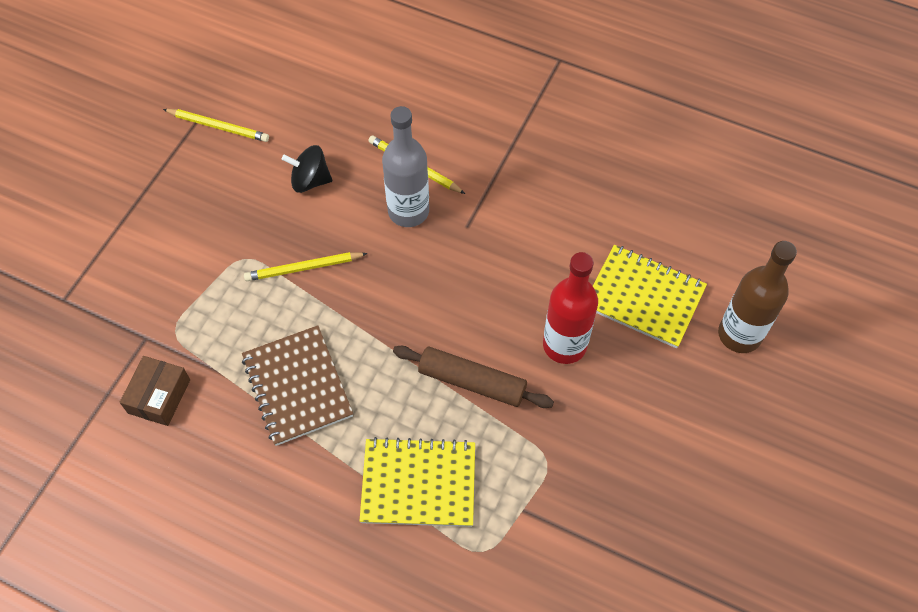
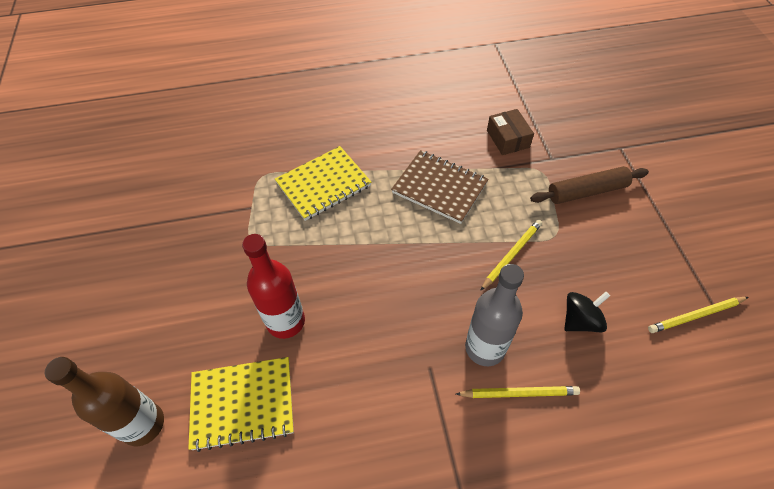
camera: 145 degrees right, 5 degrees down
brown rolling pin [393,346,554,408] -> brown rolling pin moved to [530,166,649,204]

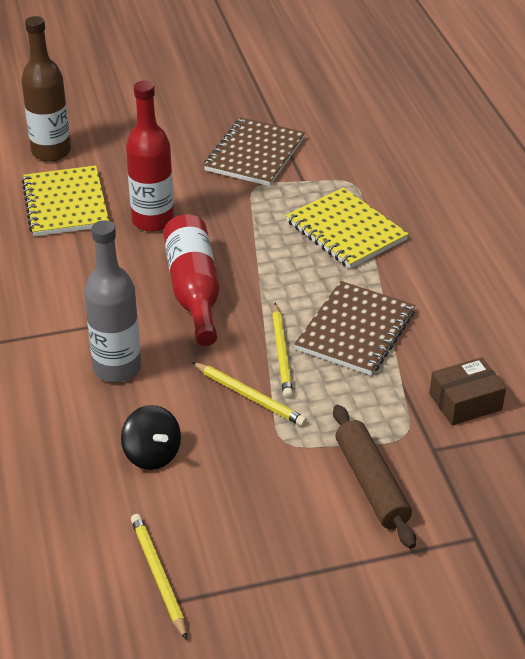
camera: 85 degrees right, 15 degrees down
yellow pencil [456,386,580,398] -> yellow pencil moved to [272,303,293,399]
none -> red bottle [163,214,220,346]
none -> brown notebook [204,117,305,186]

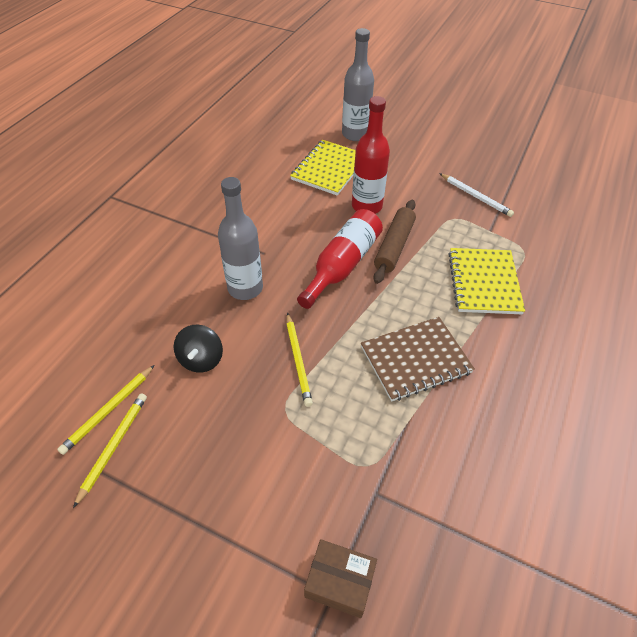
camera: 40 degrees right, 10 degrees up
brown bottle [21,16,71,162] -> grey bottle [342,28,374,141]
brown notebook [204,117,305,186] -> white pencil [439,173,514,217]
yellow pencil [272,303,293,399] -> yellow pencil moved to [57,365,155,455]
brown rolling pin [333,405,416,549] -> brown rolling pin moved to [373,200,416,284]
brown box [429,357,506,425] -> brown box moved to [304,539,377,618]

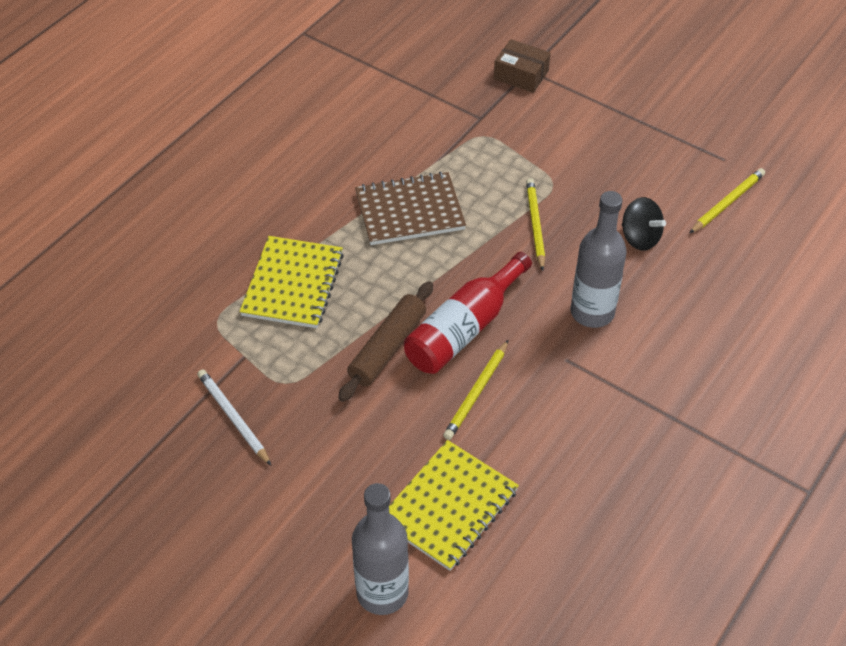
camera: 170 degrees left, 0 degrees up
yellow pencil [73,393,147,508] -> yellow pencil moved to [443,340,508,440]
black spinning top [174,325,223,373] -> black spinning top turned 120 degrees clockwise [622,197,666,251]
red bottle [352,96,390,214] -> none

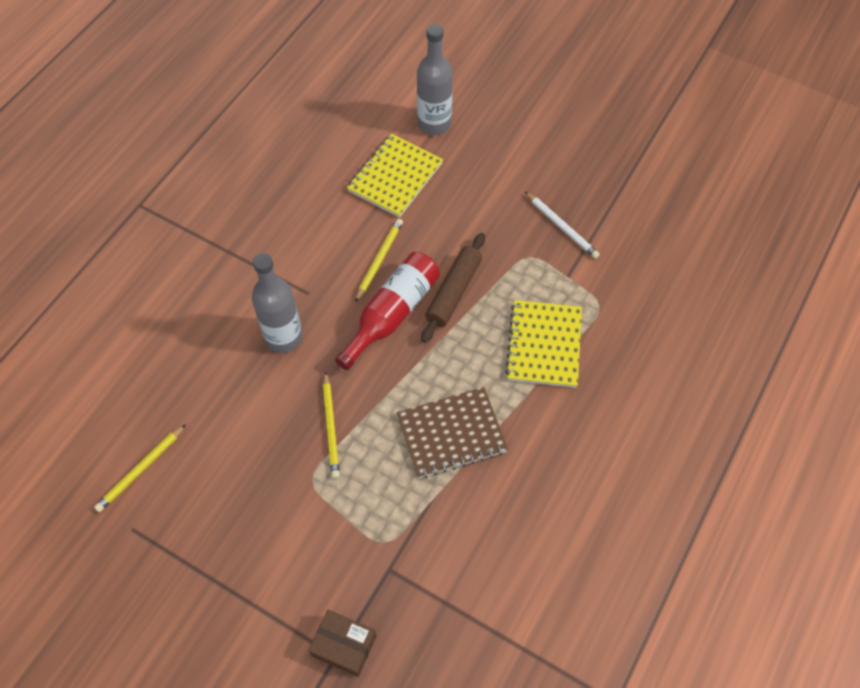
camera: 175 degrees right, 10 degrees up
black spinning top [622,197,666,251] -> none

